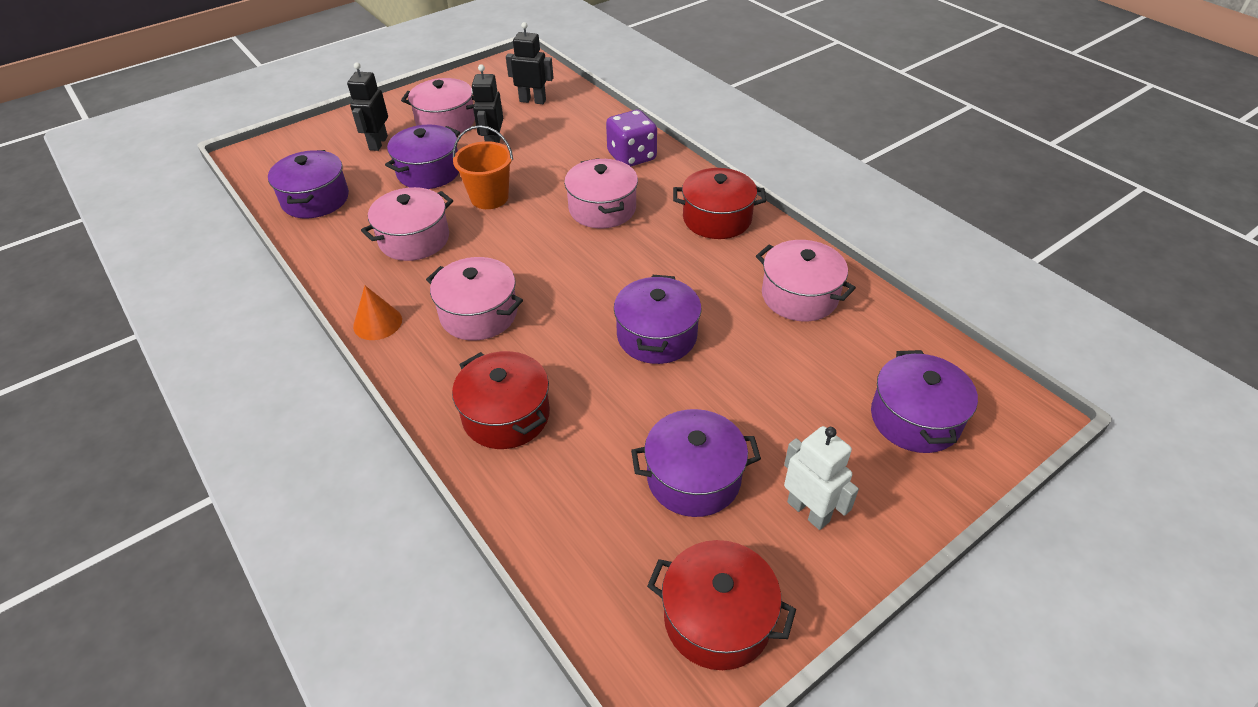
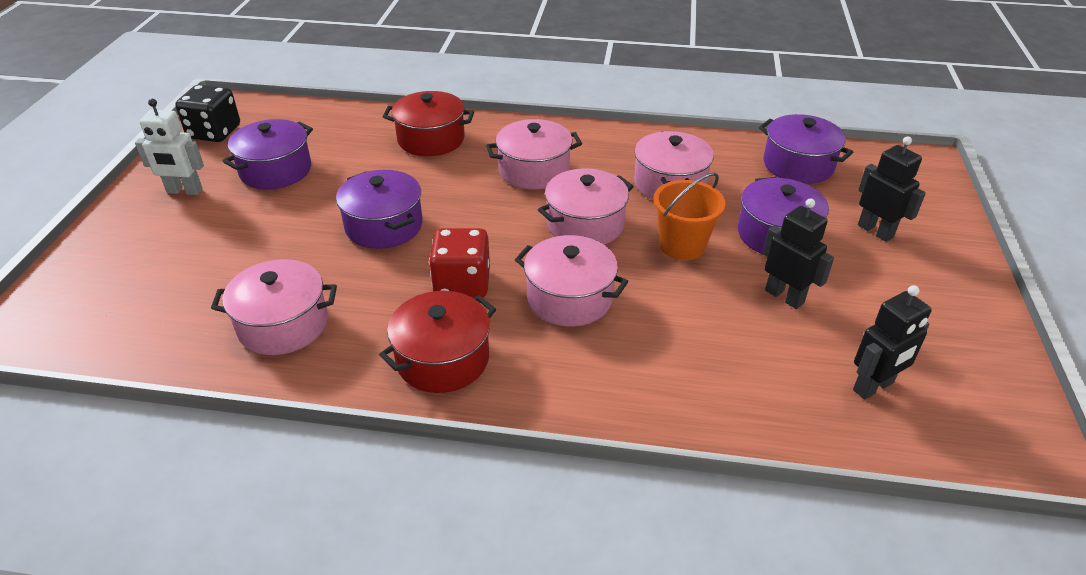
camera: 135 degrees right, 5 degrees down
orange cone [353,286,402,340] -> none
pink pot [401,78,475,133] -> pink pot moved to [538,168,634,245]
purple dice [606,110,657,166] -> none
red pot [647,540,796,670] -> black dice [175,84,240,142]
purple pot [871,350,978,453] -> none
none -> red dice [429,228,490,298]

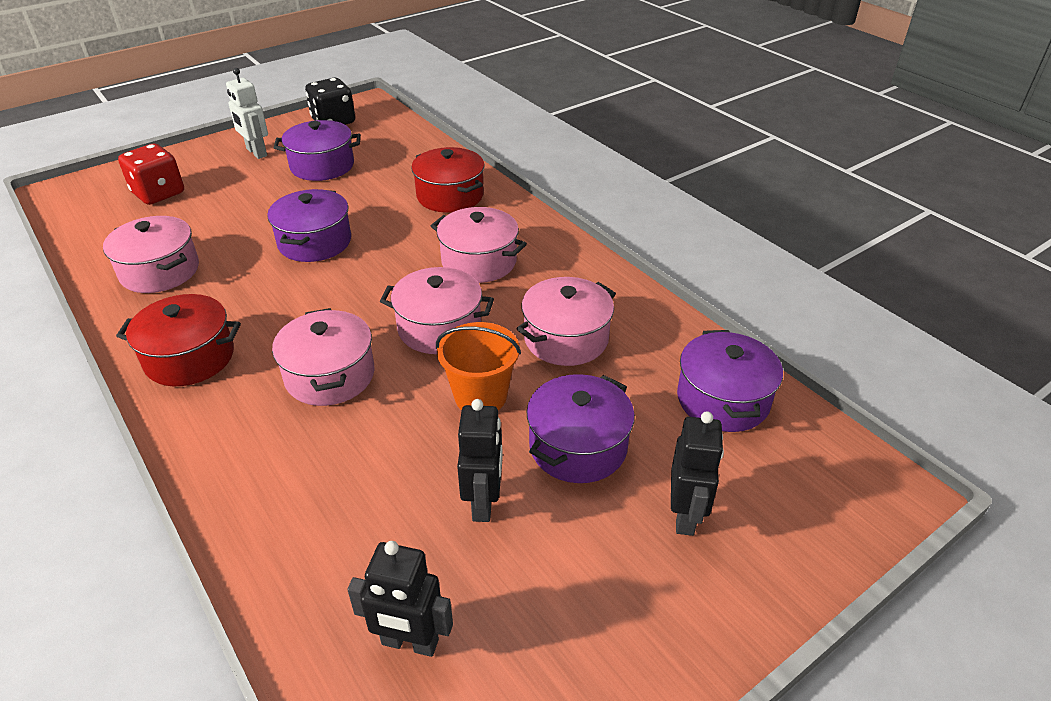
camera: 45 degrees right, 0 degrees up
red dice [429,228,490,298] -> red dice moved to [118,143,184,205]

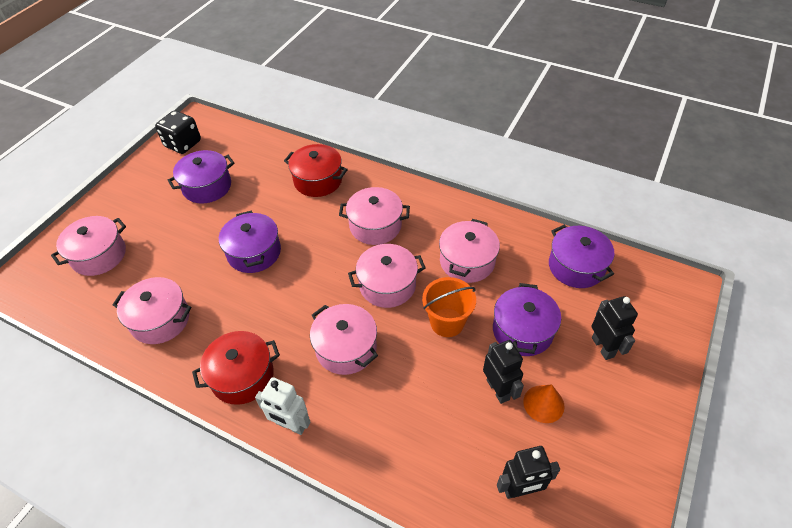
camera: 25 degrees left, 10 degrees up
red dice [118,143,184,205] -> pink pot [51,216,126,276]
white robot [226,68,268,159] -> white robot moved to [255,377,311,435]
none -> orange cone [523,384,565,423]

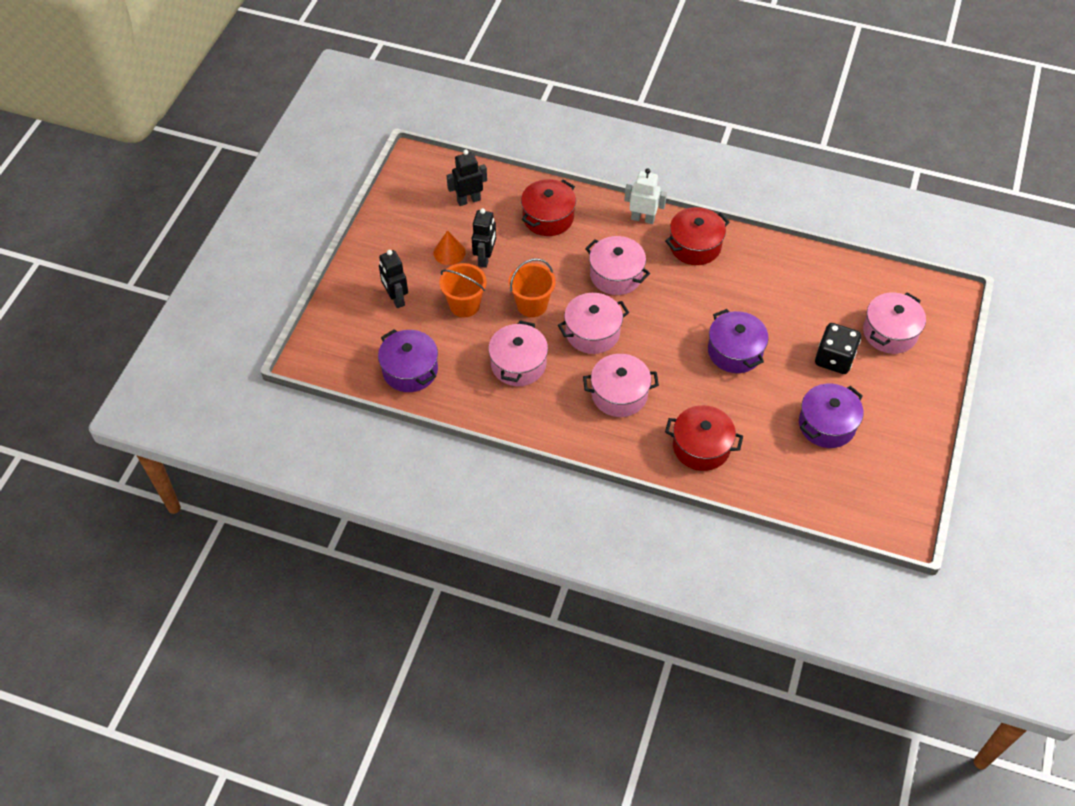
camera: 170 degrees right, 5 degrees up
pink pot [112,277,192,344] -> none
black dice [155,110,201,154] -> black dice moved to [815,323,861,374]
black robot [483,340,524,404] -> black robot turned 135 degrees counterclockwise [472,208,496,268]
purple pot [493,283,561,356] -> orange bucket [440,263,487,317]
none -> red pot [521,179,576,236]

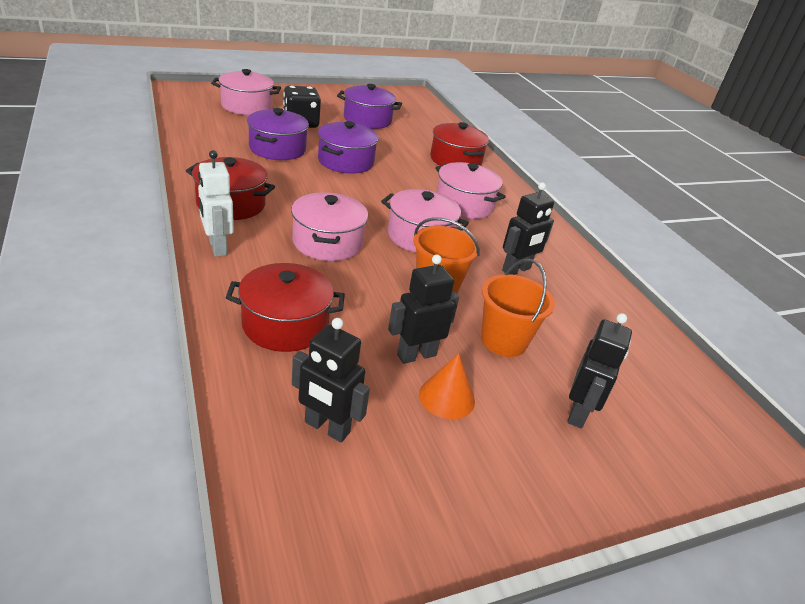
camera: 135 degrees left, 20 degrees down
purple pot [378,329,438,392] -> purple pot moved to [247,108,309,160]
pink pot [488,321,548,386] -> black robot [502,182,554,275]

